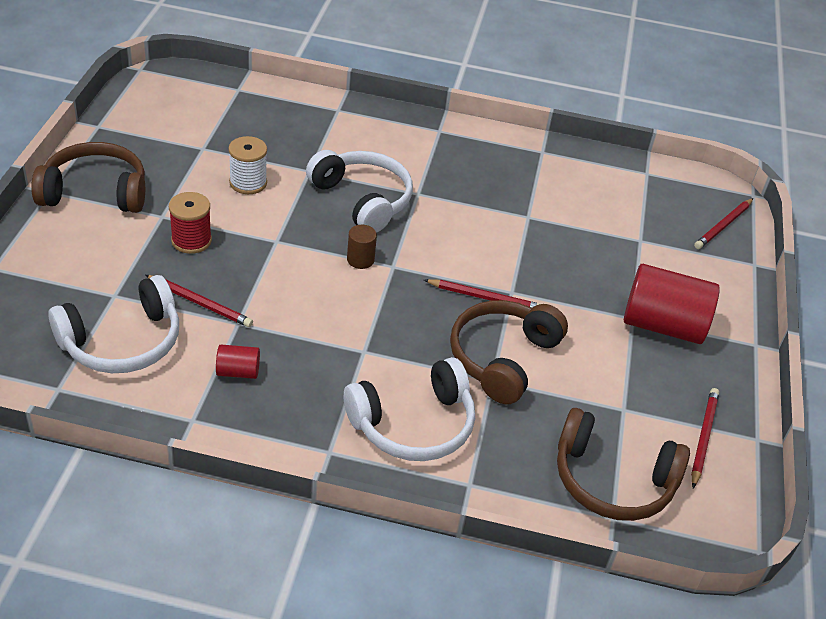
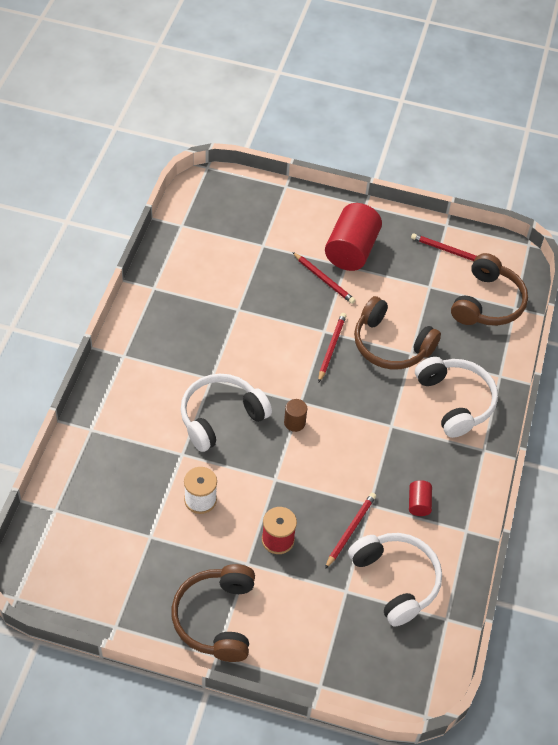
camera: 85 degrees left, 10 degrees up
red pencil [694,198,753,249] -> red pencil moved to [292,252,355,304]

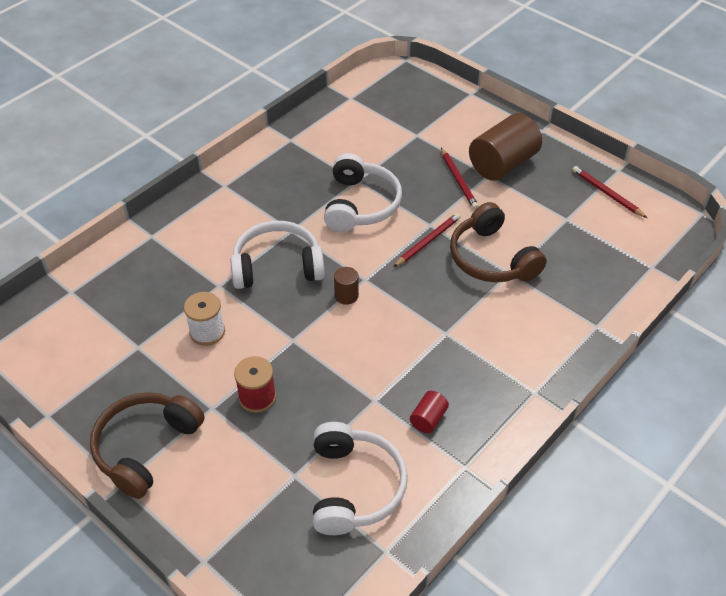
camera: 30 degrees right, 5 degrees down
red cylinder [325,203,382,271] -> brown cylinder [469,113,542,181]
red pencil [325,493,376,569] -> none
white headphones [415,357,498,438] -> white headphones moved to [324,153,402,232]
brown headphones [451,253,528,326] -> none

